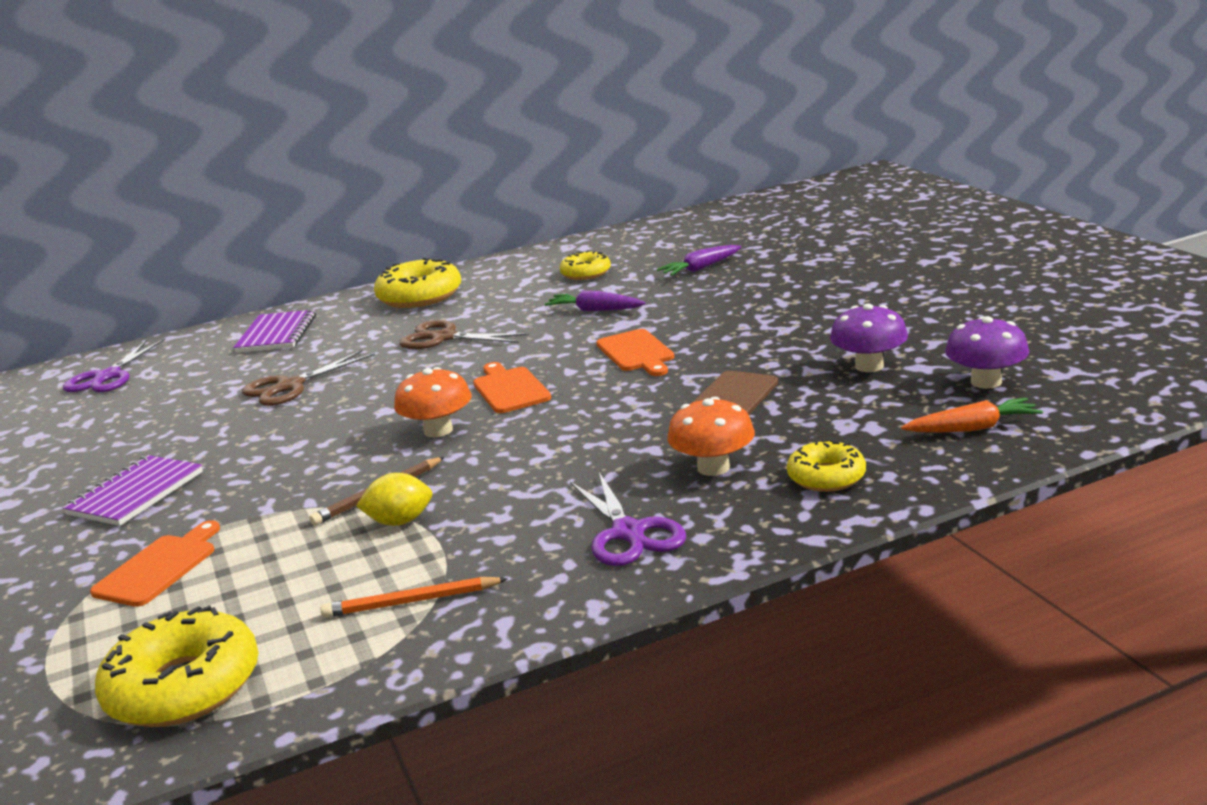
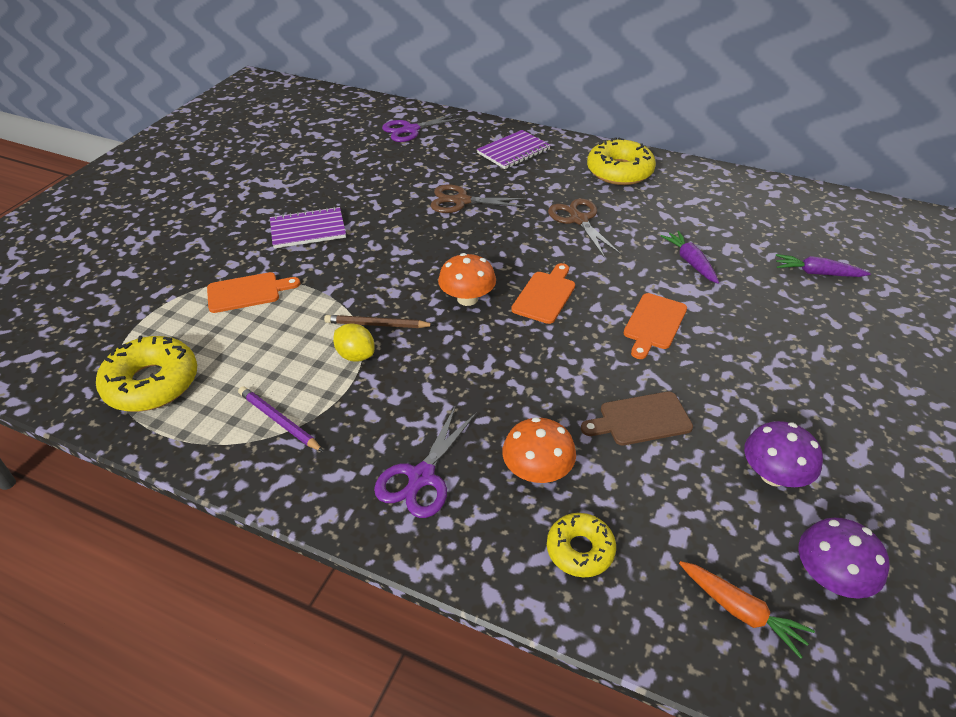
camera: 45 degrees right, 20 degrees up
orange pencil [321,577,508,618] -> purple pencil [238,386,324,452]
yellow donut [559,250,611,280] -> none

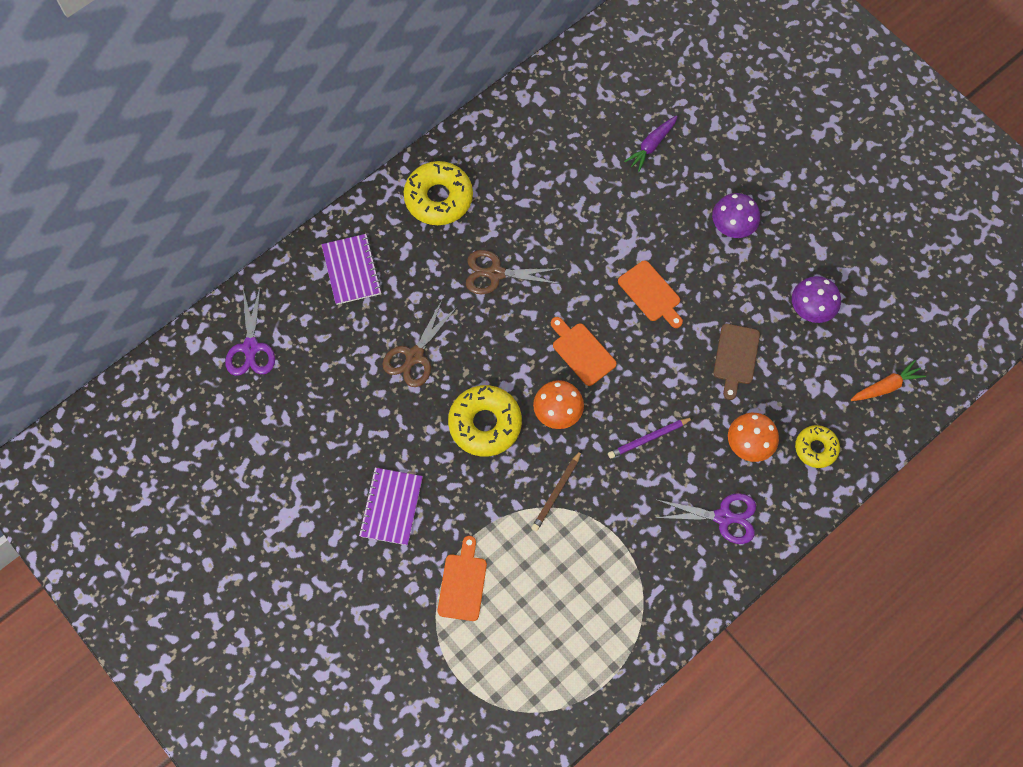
camera: 65 degrees left, 25 degrees up
yellow donut [96,336,197,412] -> yellow donut moved to [448,385,522,457]
purple pencil [238,386,324,452] -> purple pencil moved to [608,417,693,459]
yellow lemon [333,323,375,362] -> none
purple scissors [374,405,477,518] -> purple scissors turned 45 degrees counterclockwise [656,493,756,544]
purple carrot [661,231,719,284] -> none
purple mushroom [799,518,890,599] -> purple mushroom moved to [712,193,760,238]

